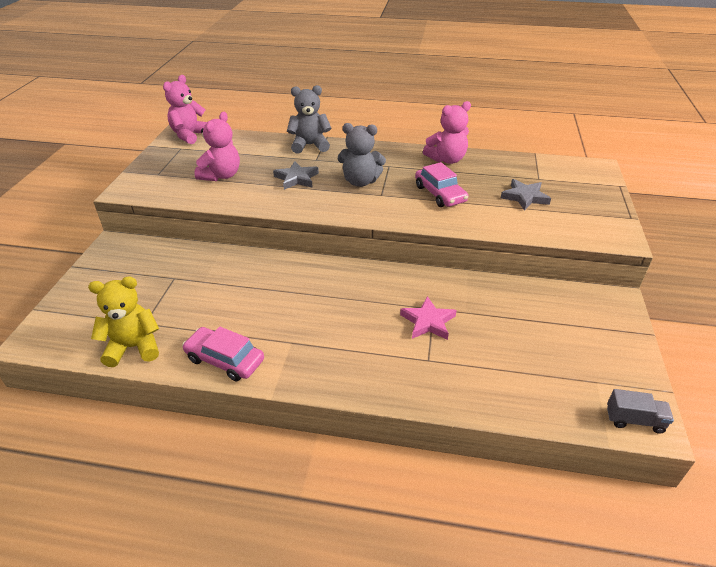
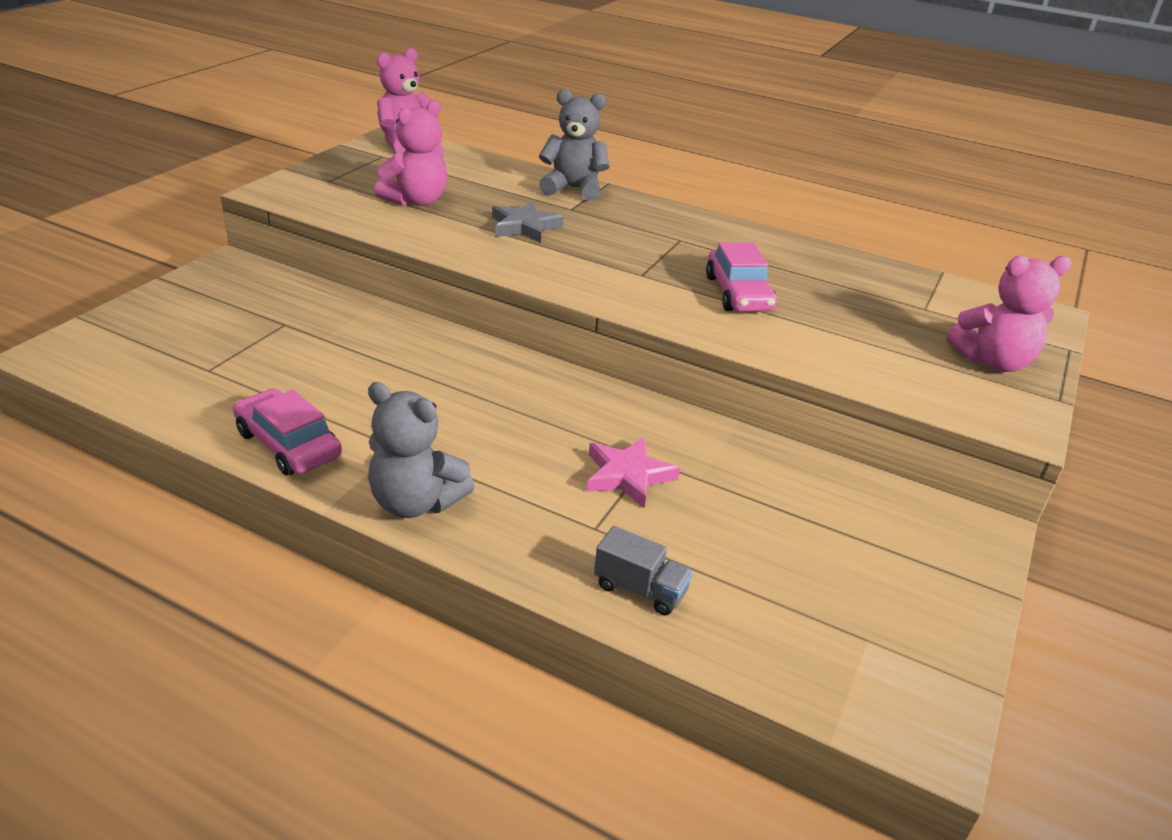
camera: 15 degrees right, 5 degrees down
yellow teddy bear [88,277,159,367] -> none
grey teddy bear [338,123,386,187] -> grey teddy bear moved to [368,382,475,518]
pink teddy bear [423,101,471,164] -> pink teddy bear moved to [946,256,1072,372]
grey star [501,179,551,211] -> none
grey truck [607,389,674,434] -> grey truck moved to [594,526,693,615]

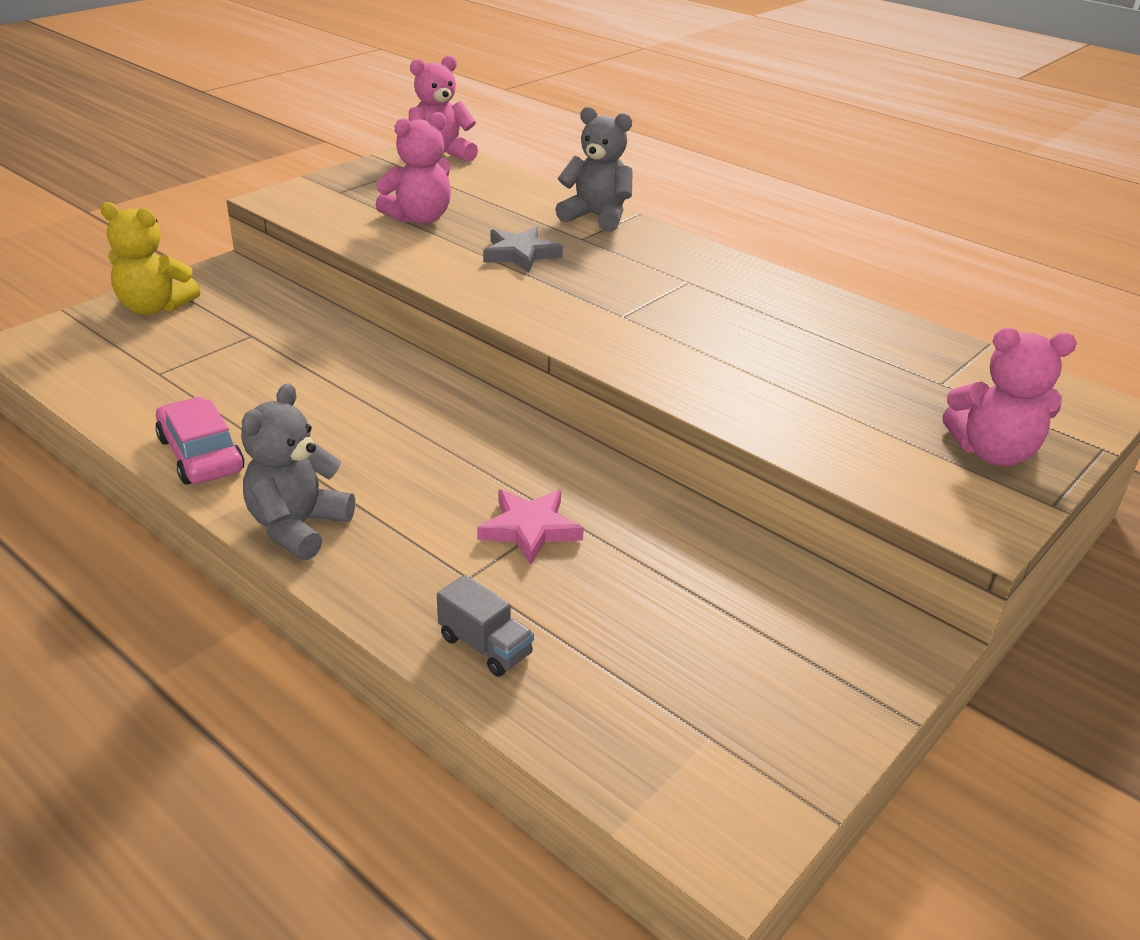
camera: 15 degrees right, 0 degrees up
grey teddy bear [368,382,475,518] -> grey teddy bear turned 75 degrees clockwise [241,383,355,560]
pink car [706,242,777,312] -> none
none -> yellow teddy bear [100,202,200,315]

